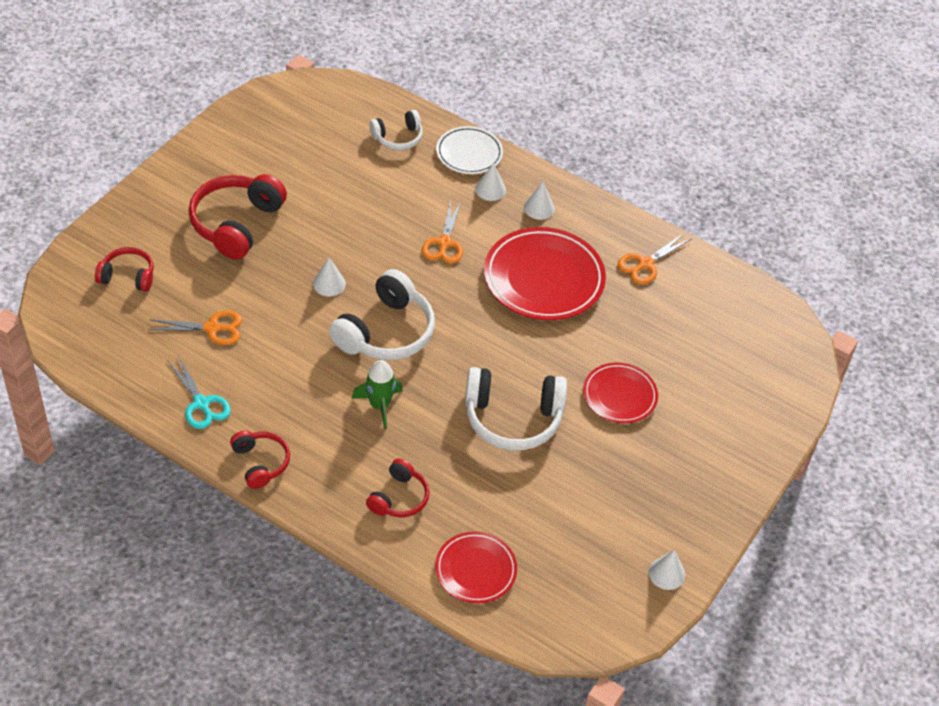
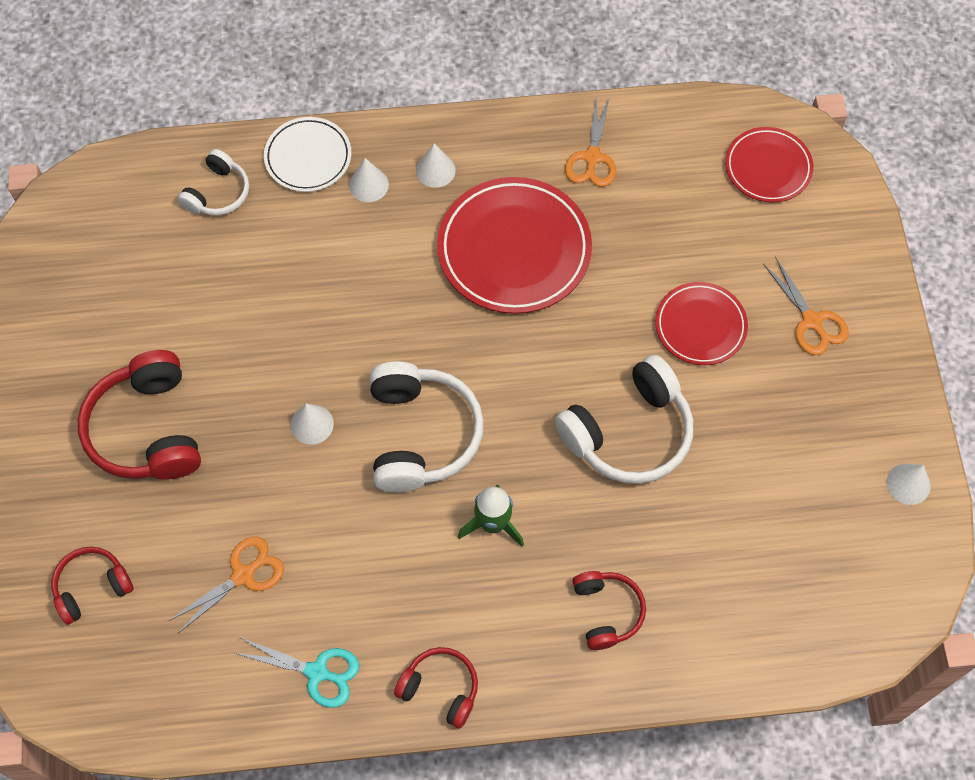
camera: 35 degrees left, 15 degrees up
orange scissors [422,199,463,264] -> orange scissors moved to [763,257,849,355]
red plate [435,531,517,603] -> red plate moved to [725,127,814,203]

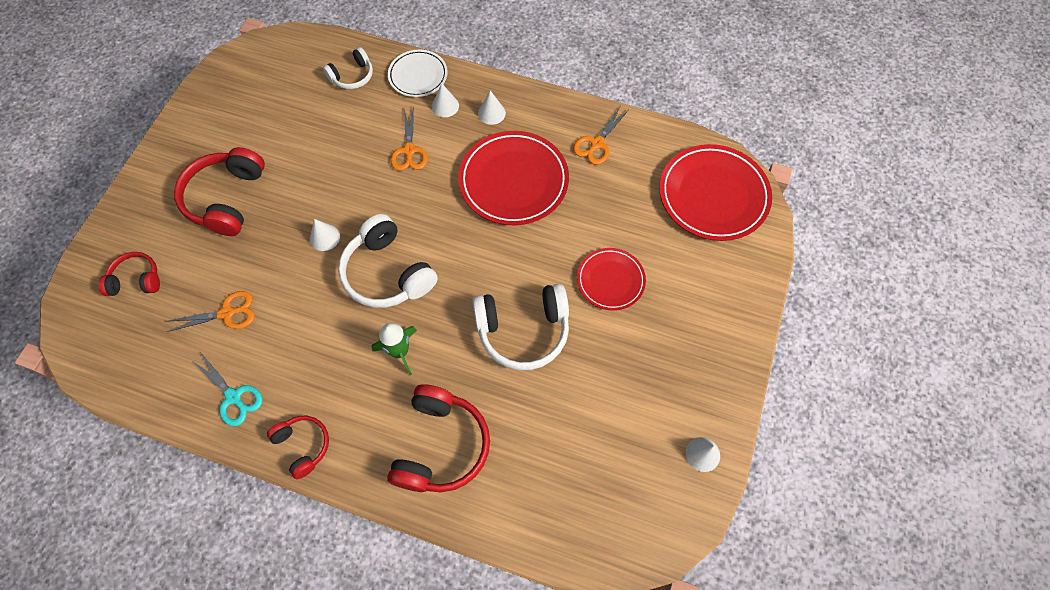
camera: 25 degrees right, 0 degrees up
white headphones [370,362,484,493] -> white headphones turned 120 degrees clockwise [338,214,438,308]
red headphones [572,571,646,650] -> red headphones [387,384,490,492], size x1.75
red plate [725,127,814,203] -> red plate [659,144,772,241], size x1.71
orange scissors [763,257,849,355] -> orange scissors moved to [390,106,428,171]

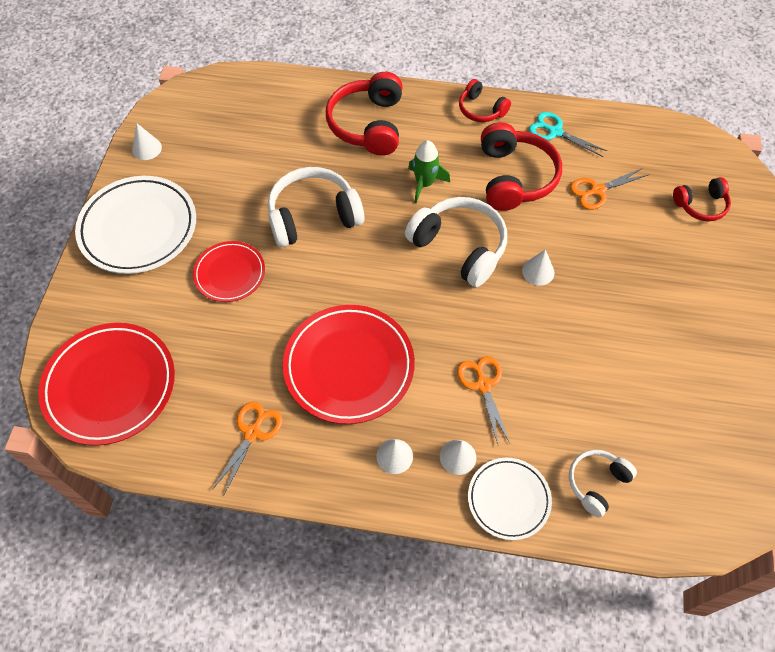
camera: 170 degrees right, 5 degrees down
red headphones [174,147,265,236] -> red headphones moved to [481,122,562,211]
none -> white plate [75,176,196,274]

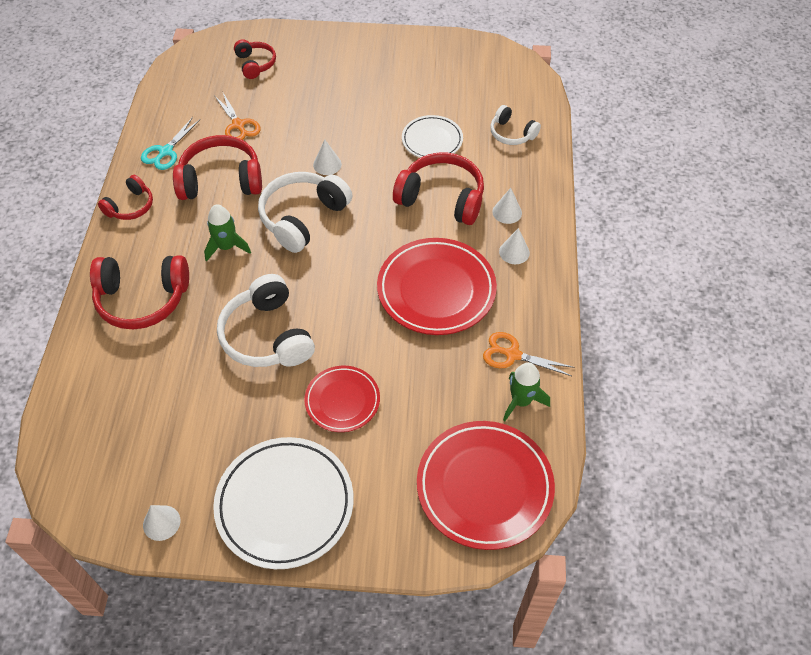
camera: 95 degrees left, 5 degrees down
orange scissors [457,356,510,444] -> red headphones [393,153,484,225]
white plate [468,458,552,540] -> white plate moved to [402,115,463,158]
none -> green rocket [503,362,550,421]

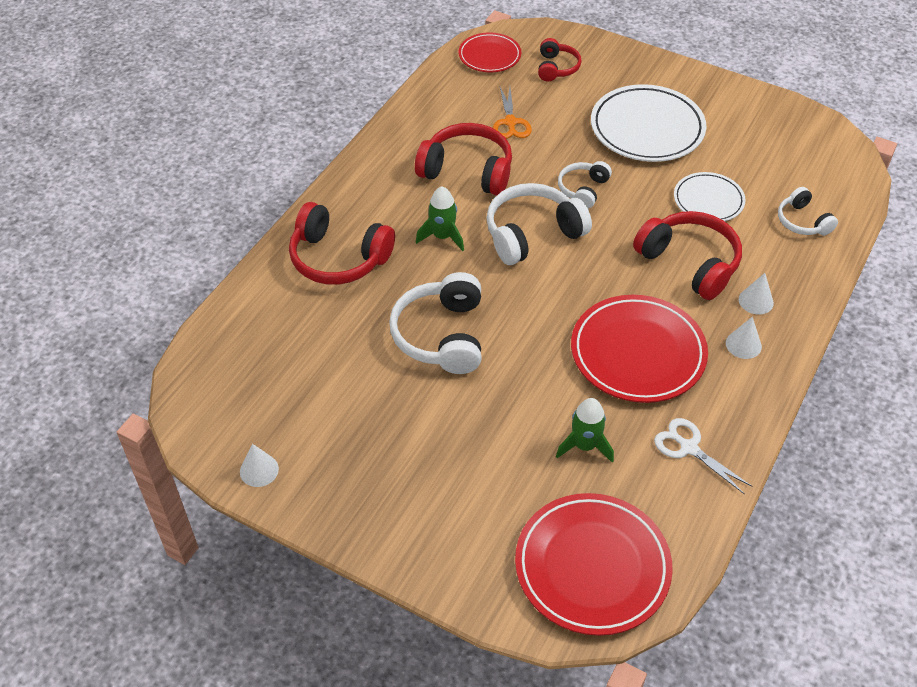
camera: 25 degrees right, 5 degrees down
red headphones [98,175,153,220] -> none
turquoise scissors [141,117,200,170] -> none
white plate [213,437,353,569] -> white plate moved to [591,84,707,162]
red plate [304,366,380,432] -> red plate moved to [459,33,521,72]
white cone [313,140,342,175] -> white headphones [558,161,612,209]
orange scissors [483,332,575,376] -> white scissors [654,418,752,494]
green rocket [503,362,550,421] -> green rocket moved to [556,398,614,463]

